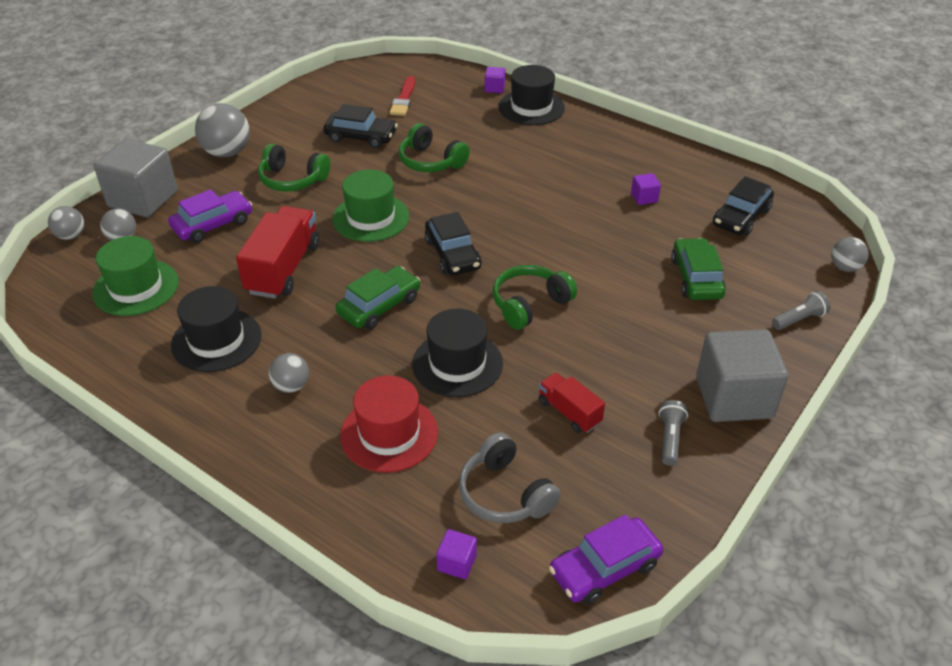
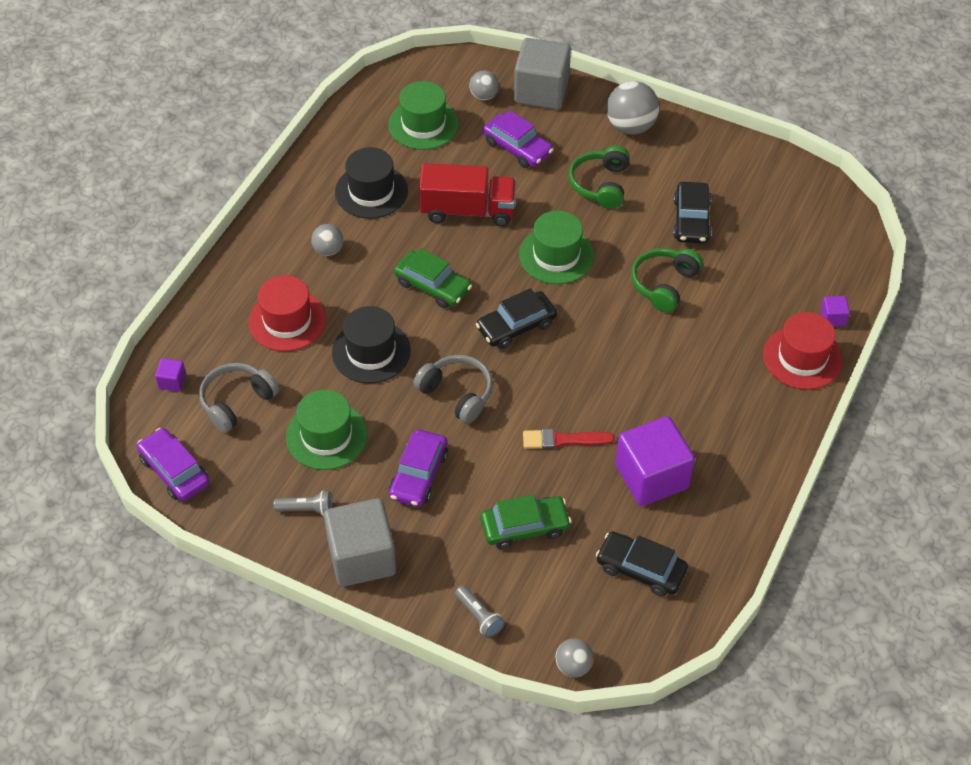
camera: 80 degrees right, 10 degrees up
grey ball [48,206,84,240] -> none
red brush [390,76,416,116] -> red brush moved to [523,429,615,449]
green headphones [493,265,577,330] -> grey headphones [413,355,493,424]
black hat [499,65,565,125] -> red hat [763,312,843,390]
red truck [539,373,605,433] -> green hat [286,389,368,470]
purple cube [631,173,661,205] -> purple cube [615,416,695,506], size x2.37
none -> purple car [389,429,448,507]

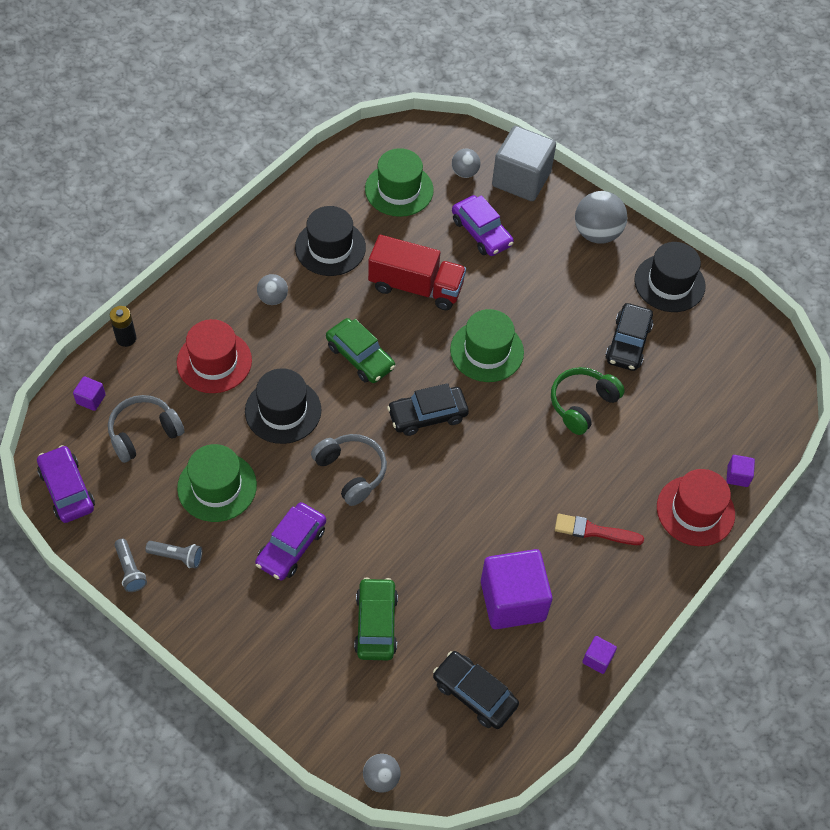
camera: 10 degrees right, 5 degrees up
grey cube [324,498,396,587] -> none
grey flashlight [455,585,505,638] -> grey flashlight moved to [114,539,147,592]
green car [481,495,571,549] -> green car turned 90 degrees counterclockwise [354,577,398,660]
red brush [523,429,615,449] -> red brush moved to [555,514,644,545]
green headphones [569,146,630,209] -> none
none -> black battery [110,306,137,347]
none -> purple cube [582,636,617,674]
none -> black hat [634,242,706,312]

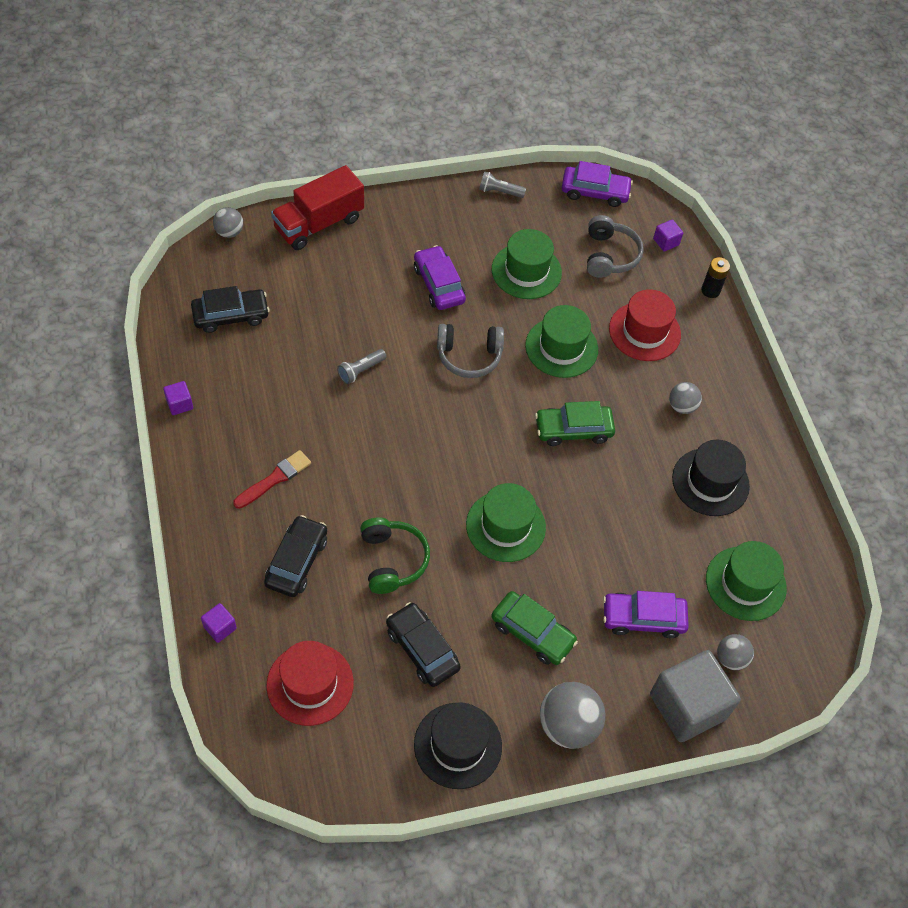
camera: 125 degrees right, 0 degrees up
grey flashlight [145,541,202,568] -> grey flashlight moved to [337,349,387,384]
black hat [245,368,321,444] -> green hat [525,305,598,378]
green car [354,577,398,660] -> green car moved to [491,591,578,665]
red truck [368,235,466,310] -> red truck moved to [271,165,364,250]
black car [387,383,469,436] -> black car moved to [264,515,327,597]
purple cube [481,549,552,629] -> none
red hat [657,469,735,546] -> red hat moved to [266,641,354,726]

